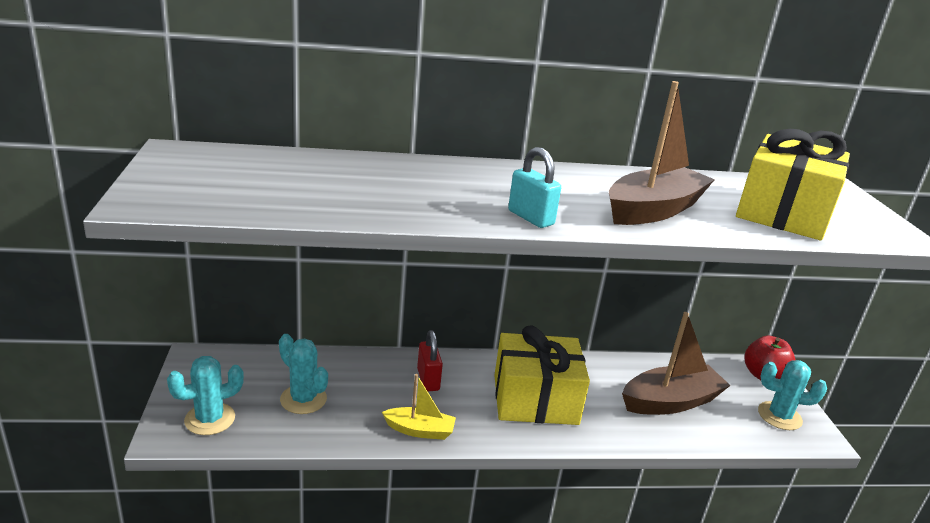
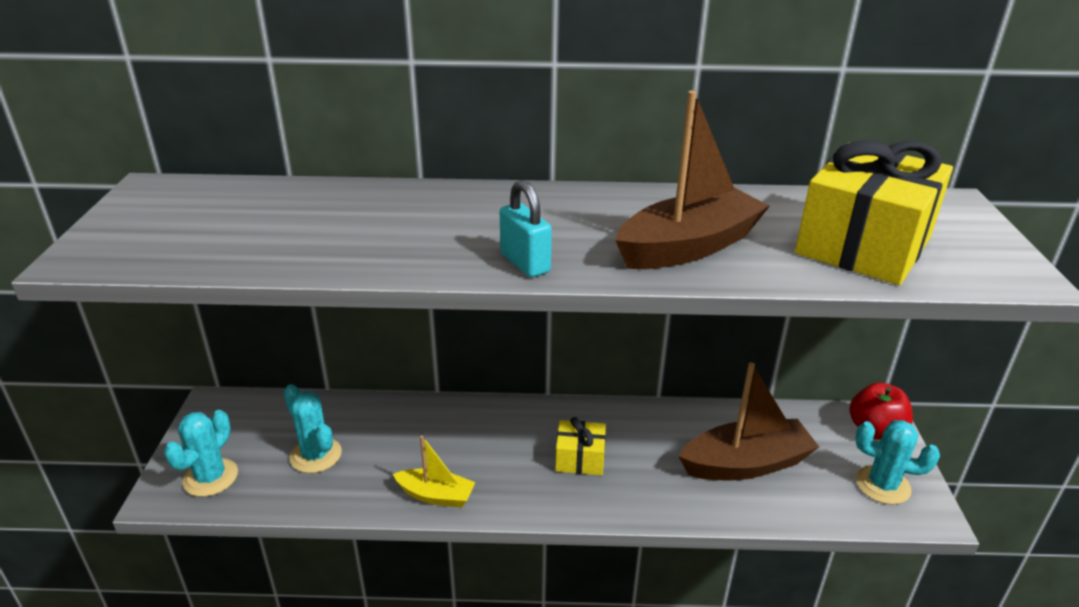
camera: 10 degrees right, 5 degrees up
turquoise cactus [167,356,244,435] -> turquoise cactus turned 45 degrees counterclockwise [164,410,238,497]
red padlock [417,330,443,391] -> none
yellow gift [494,325,590,425] -> yellow gift [555,417,606,475], size x0.50

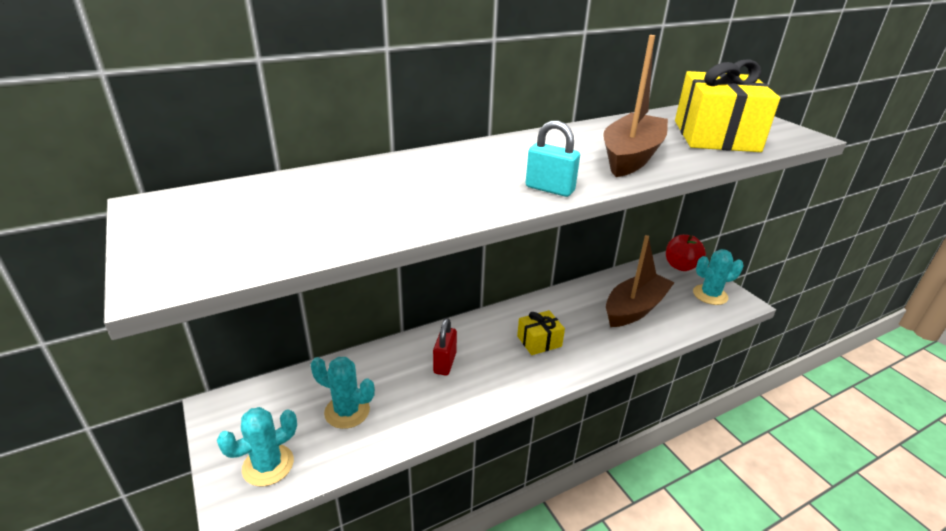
camera: 30 degrees left, 0 degrees up
turquoise cactus [164,410,238,497] -> turquoise cactus turned 60 degrees clockwise [217,407,297,486]
yellow boat [393,435,476,508] -> none
none -> red padlock [433,318,457,376]

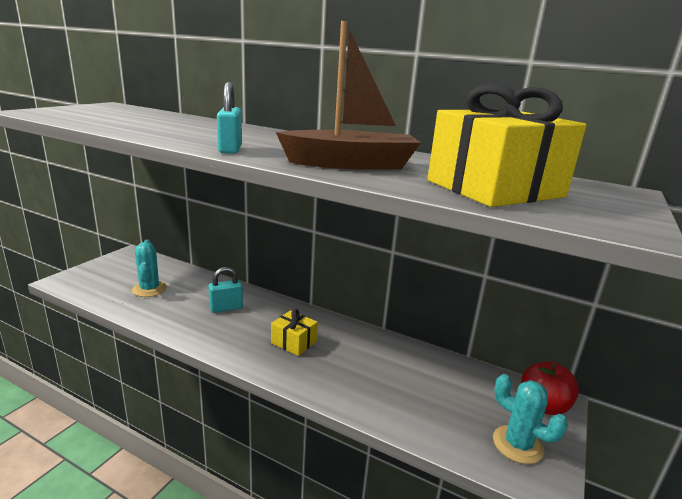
camera: 55 degrees right, 10 degrees down
turquoise cactus [217,407,297,486] -> none
red padlock [433,318,457,376] -> turquoise padlock [208,267,243,313]
brown boat [606,235,674,327] -> none

